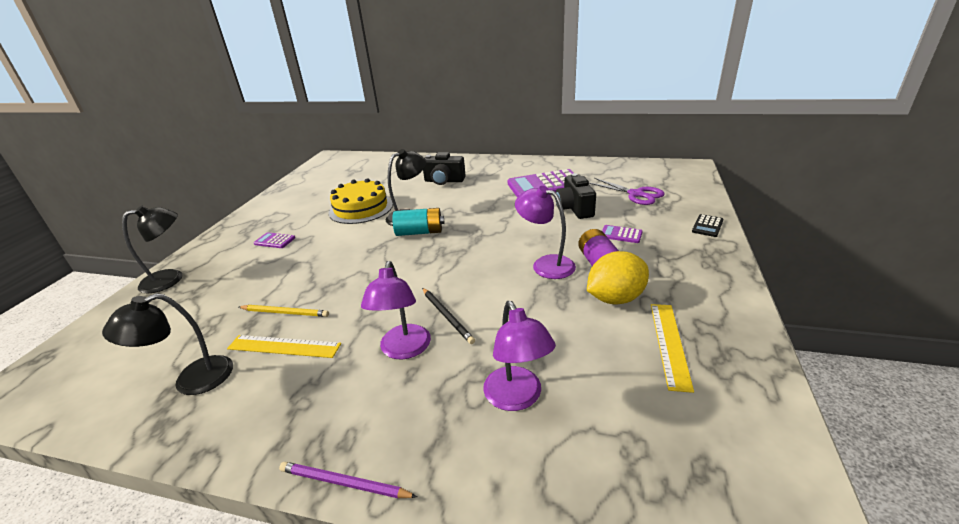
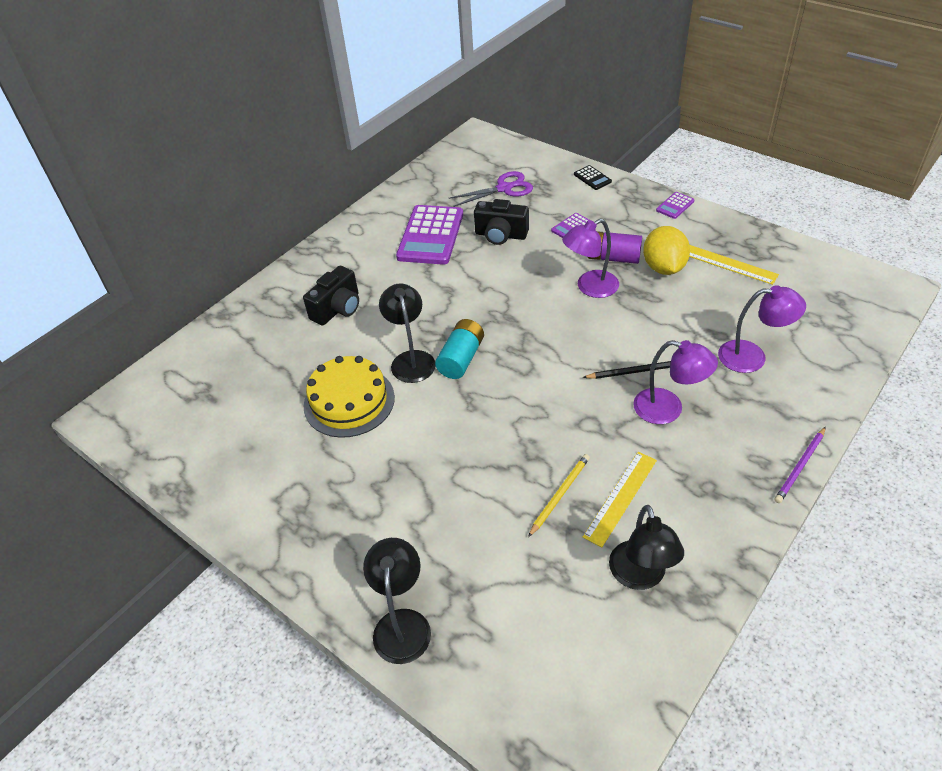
camera: 65 degrees left, 15 degrees up
purple calculator [254,232,295,248] -> purple calculator moved to [656,192,695,219]

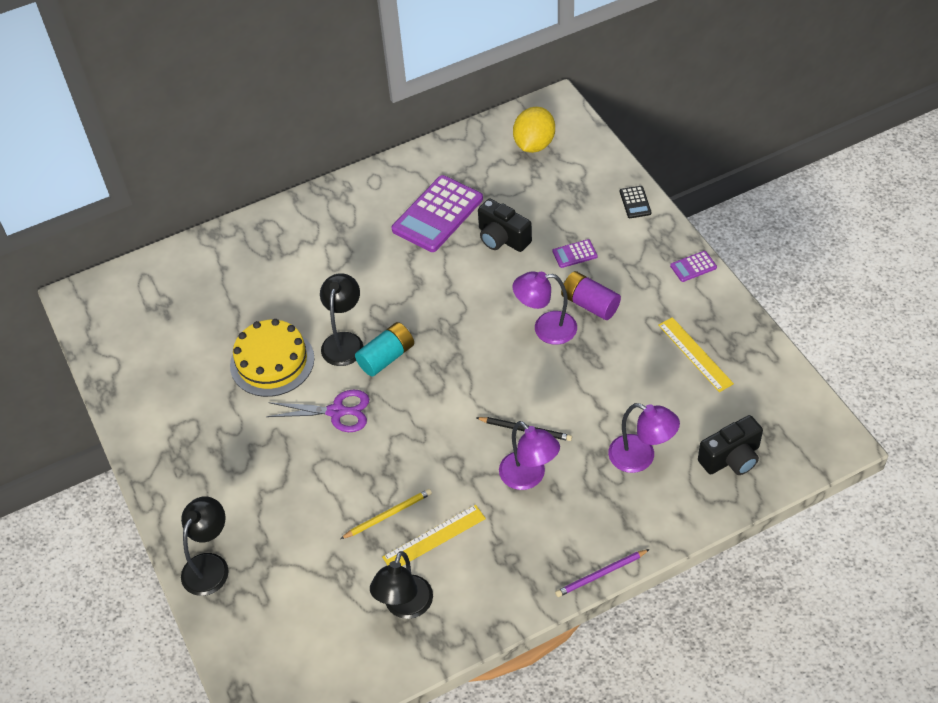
camera: 25 degrees right, 5 degrees up
black camera [303,266,359,326] -> black camera moved to [698,415,763,475]
purple scissors [448,171,533,207] -> purple scissors moved to [266,390,369,432]
yellow lemon [643,226,690,275] -> yellow lemon moved to [513,107,555,153]

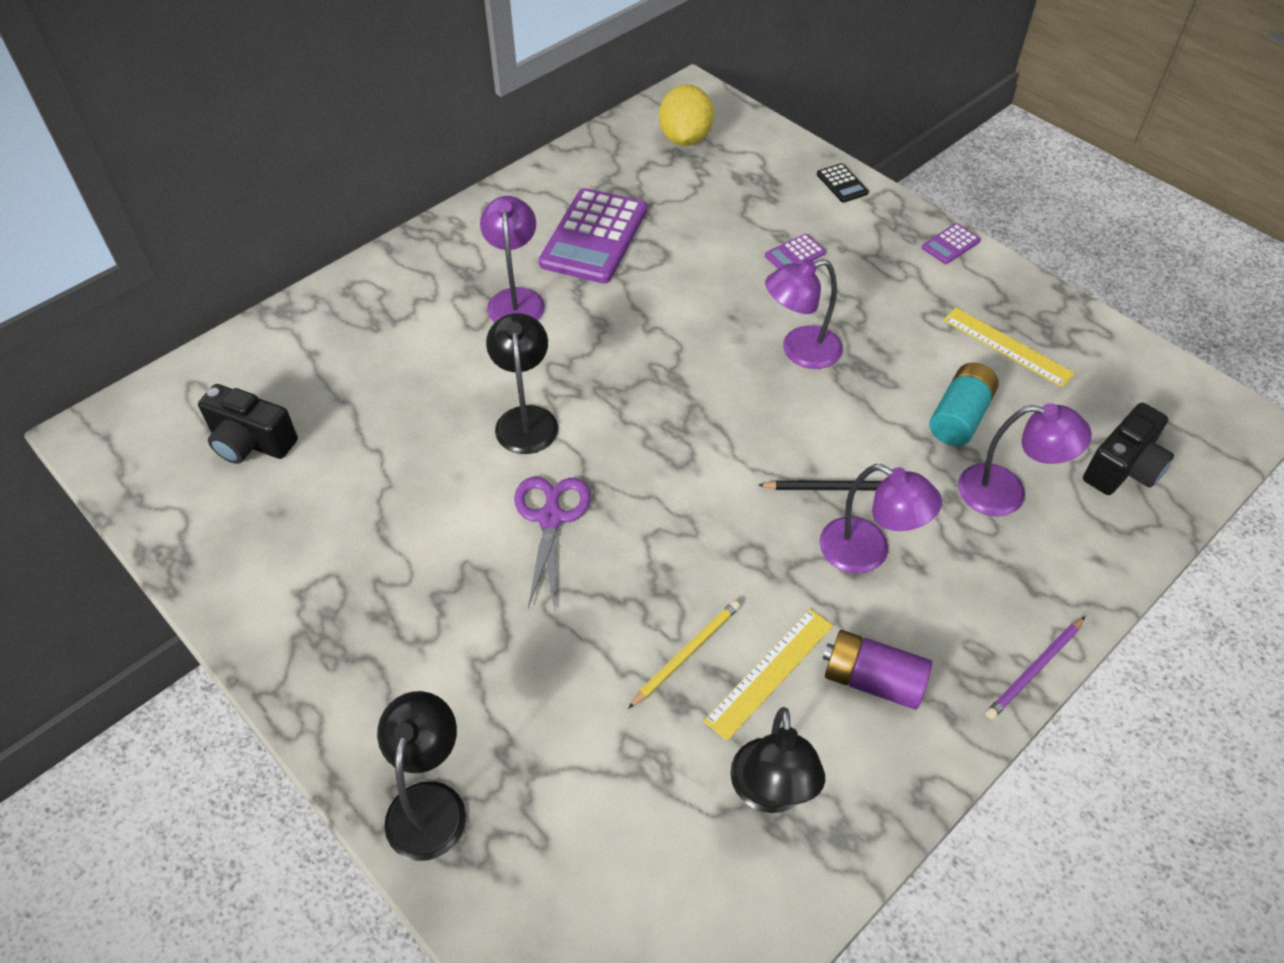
camera: 20 degrees left, 0 degrees up
yellow cake [230,319,315,397] -> none
purple scissors [266,390,369,432] -> purple scissors turned 75 degrees counterclockwise [514,477,591,609]
turquoise battery [355,322,414,377] -> turquoise battery moved to [929,363,999,446]
black camera [478,199,532,252] -> black camera moved to [198,384,298,464]
purple battery [561,271,621,320] -> purple battery moved to [823,630,932,710]
none -> purple lamp [480,196,545,322]

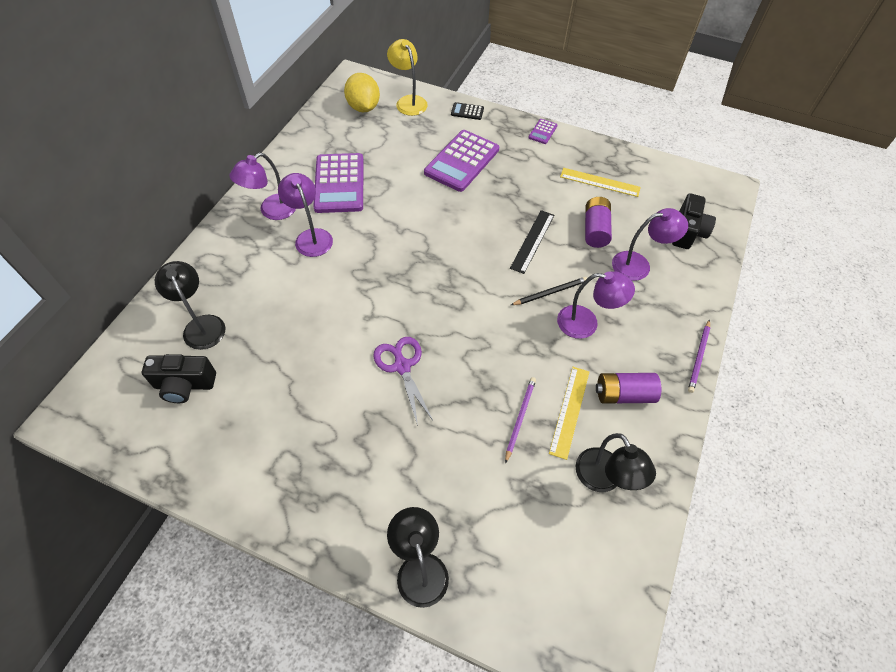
camera: 25 degrees left, 5 degrees up
black lamp [486,313,558,454] -> black lamp moved to [155,261,226,350]
yellow pencil [628,600,740,709] -> purple pencil [505,377,536,463]
purple calculator [765,234,826,269] -> purple calculator [424,130,499,192], size x2.26
purple lamp [765,259,843,369] -> purple lamp moved to [229,153,296,220]
black calculator [817,163,869,203] -> black calculator turned 150 degrees clockwise [451,102,484,120]
turquoise battery [929,363,999,446] -> purple battery [585,197,612,248]
none -> yellow lamp [387,39,428,116]
none -> black ruler [510,210,554,274]

